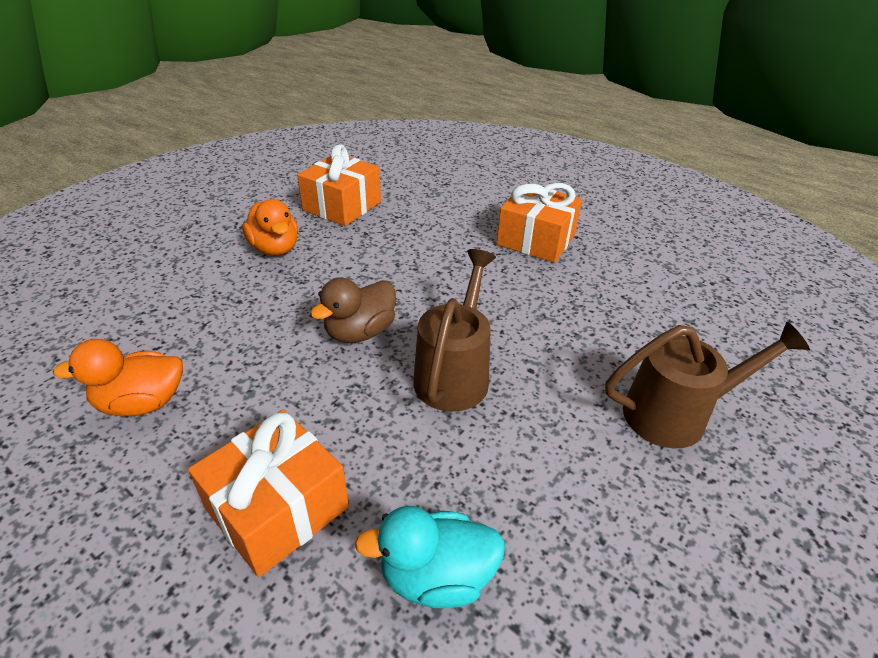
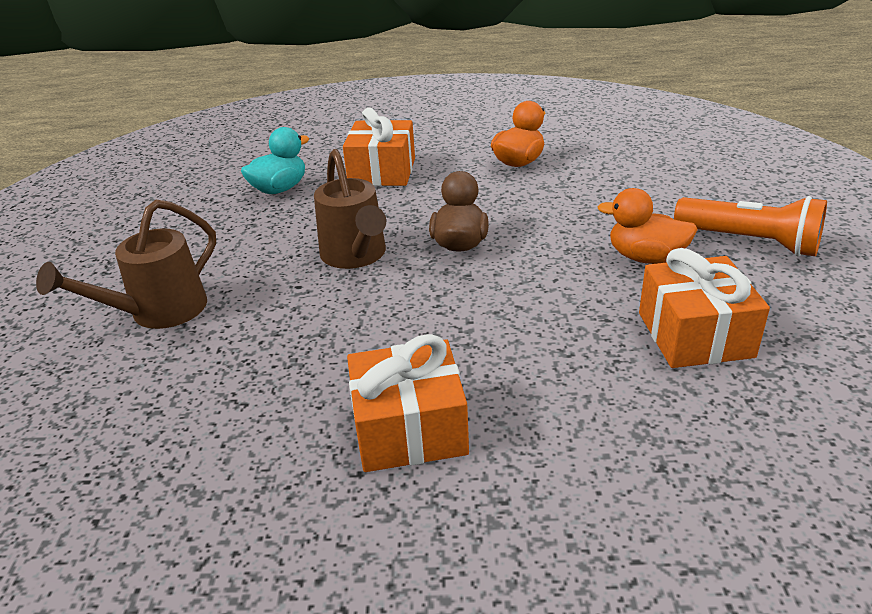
camera: 145 degrees right, 5 degrees down
none -> orange flashlight [674,196,827,256]

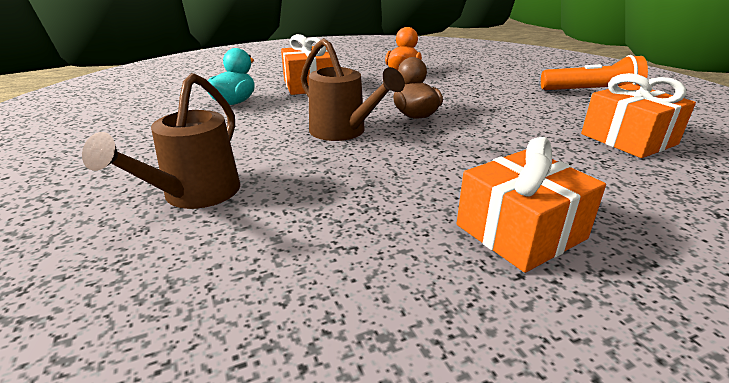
camera: 25 degrees left, 5 degrees down
orange duck [598,188,698,264] -> none

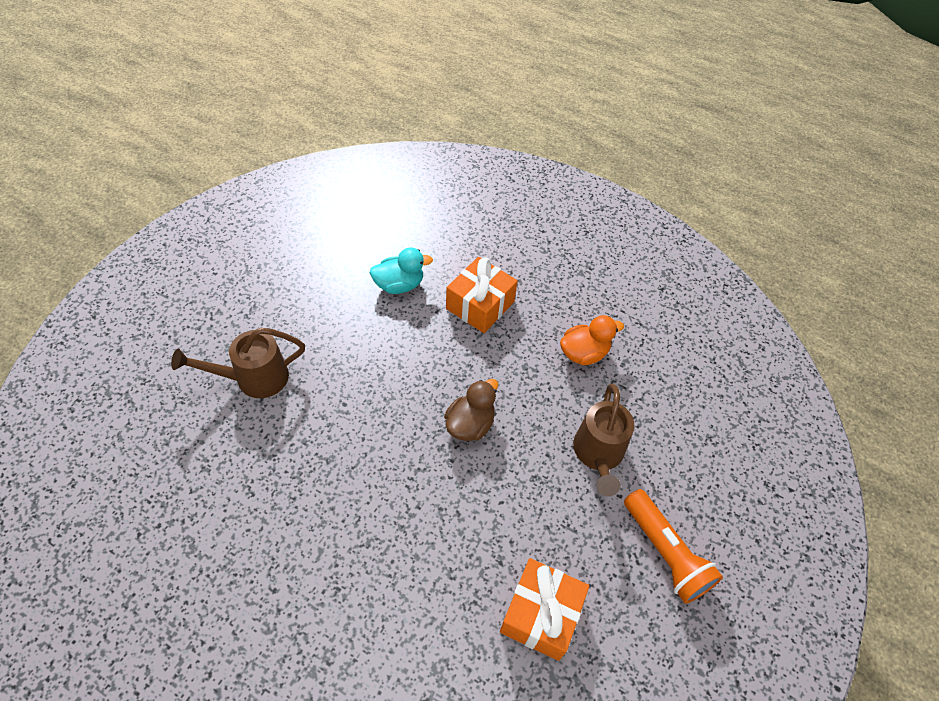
camera: 50 degrees right, 25 degrees up
brown watering can [301,38,405,141] -> brown watering can moved to [573,383,635,497]
orange gift [457,137,606,273] -> none

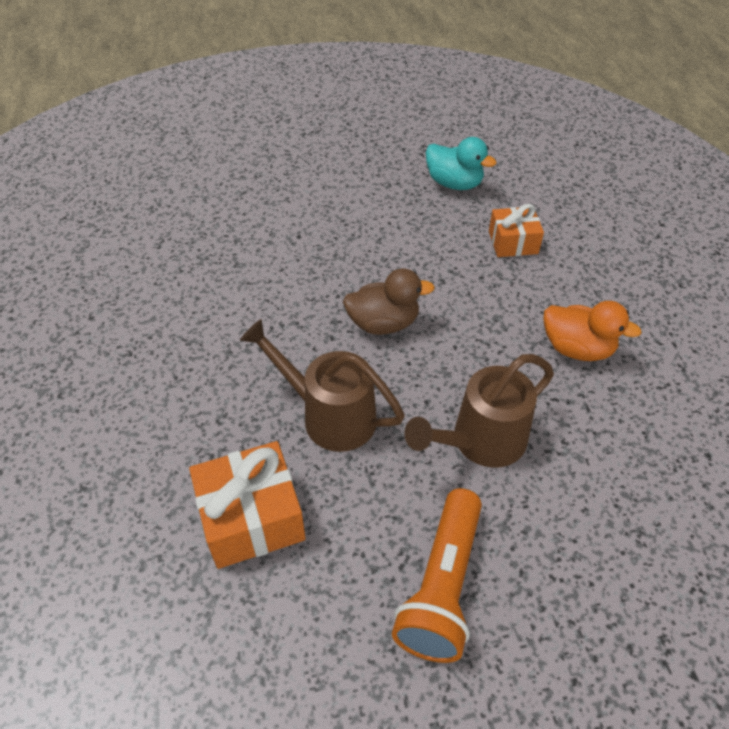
camera: 50 degrees right, 5 degrees down
brown watering can [171,328,305,398] -> brown watering can moved to [240,319,405,452]
orange gift [446,257,518,333] -> orange gift [489,204,544,257], size x0.64

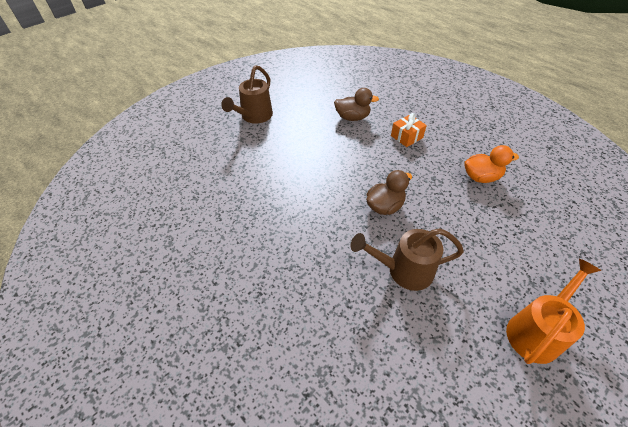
camera: 30 degrees left, 0 degrees up
orange gift [189,441,306,569] -> none
orange flashlight [392,488,482,663] -> orange watering can [506,259,601,364]
brown watering can [404,354,554,468] -> brown watering can moved to [221,65,273,124]
turquoise duck [426,137,497,190] -> brown duck [334,88,379,121]

